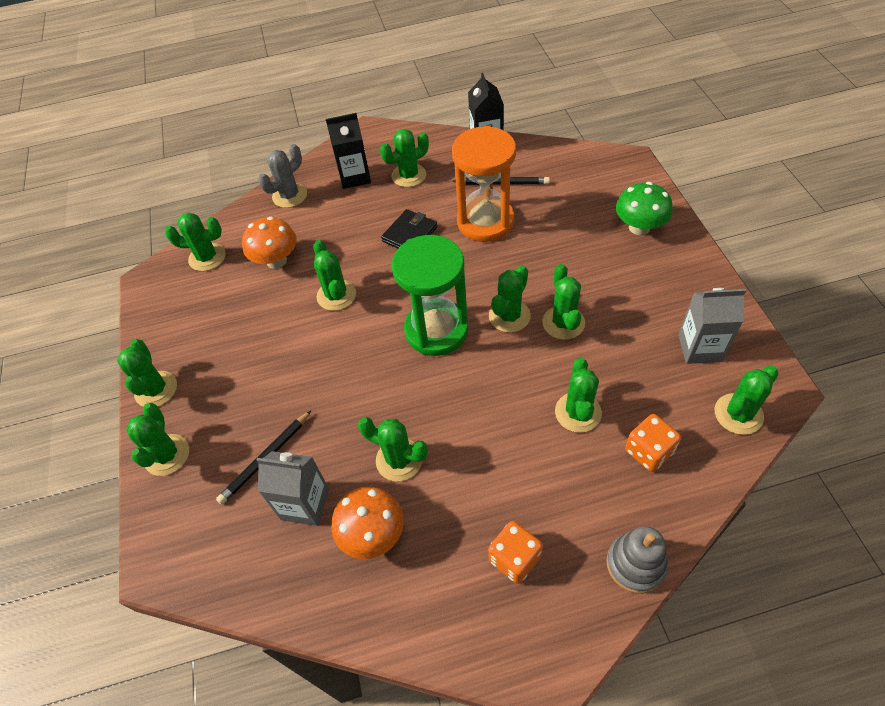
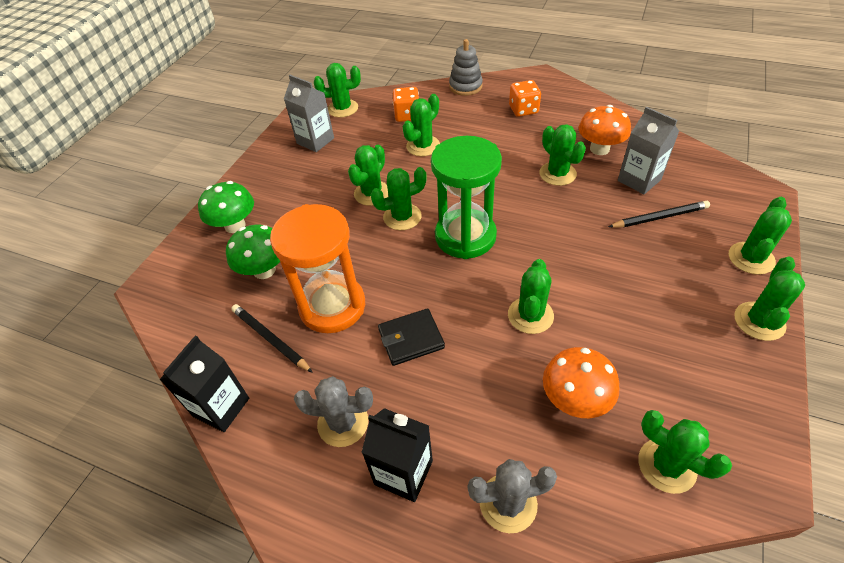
camera: 145 degrees left, 5 degrees down
green cactus [380,129,429,187] -> grey cactus [294,376,373,447]
none -> green mushroom [226,224,280,279]

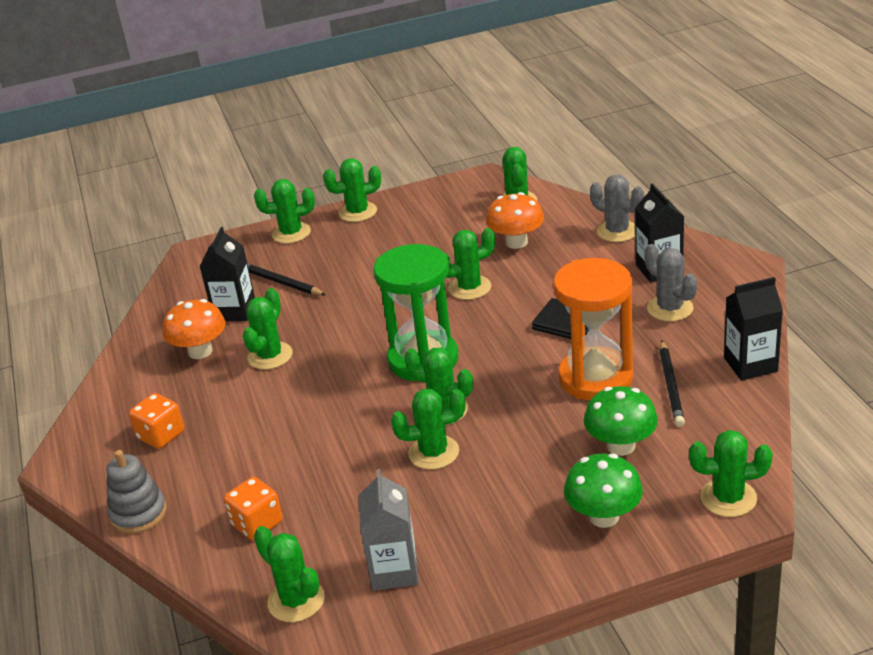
camera: 130 degrees left, 15 degrees down
green cactus [402,94,440,156] -> green cactus moved to [689,430,773,517]
grey carton [618,107,679,194] -> black carton [199,227,255,321]

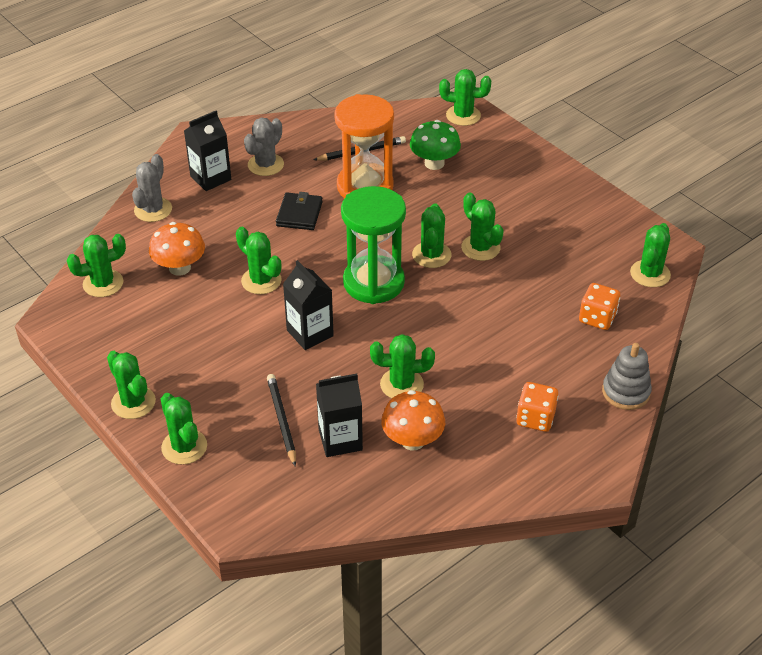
camera: 115 degrees left, 10 degrees up
black pencil [247,263,326,295] -> black pencil turned 150 degrees clockwise [267,374,296,467]
grey carton [359,469,419,591] -> none
green mushroom [564,454,643,528] -> none
green cactus [689,430,773,517] -> green cactus turned 60 degrees counterclockwise [439,69,491,126]
black carton [724,277,783,381] -> black carton moved to [283,260,334,350]

